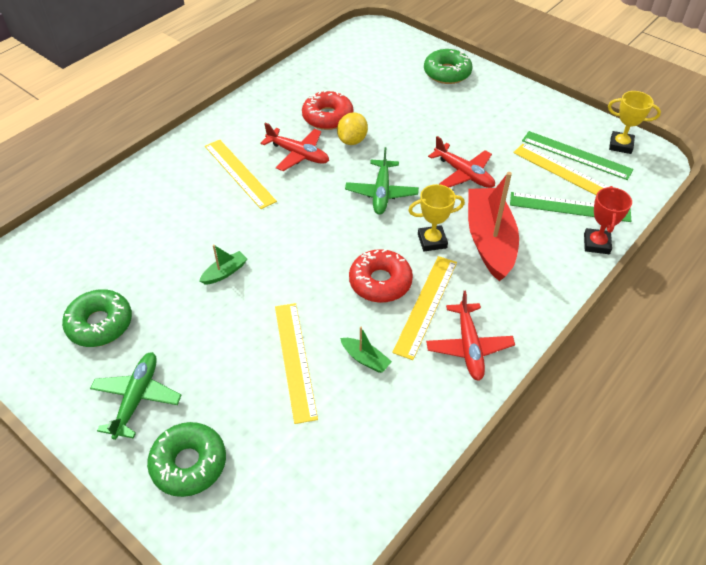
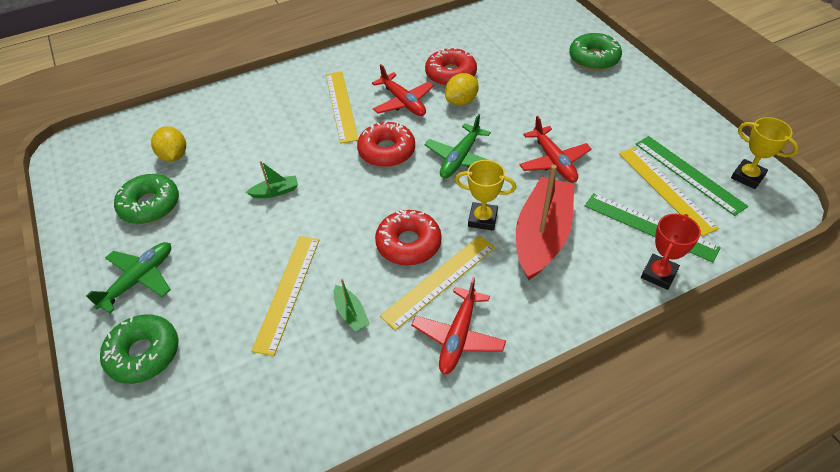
camera: 25 degrees right, 0 degrees up
none -> yellow lemon [151,126,186,162]
none -> red donut [357,121,415,167]

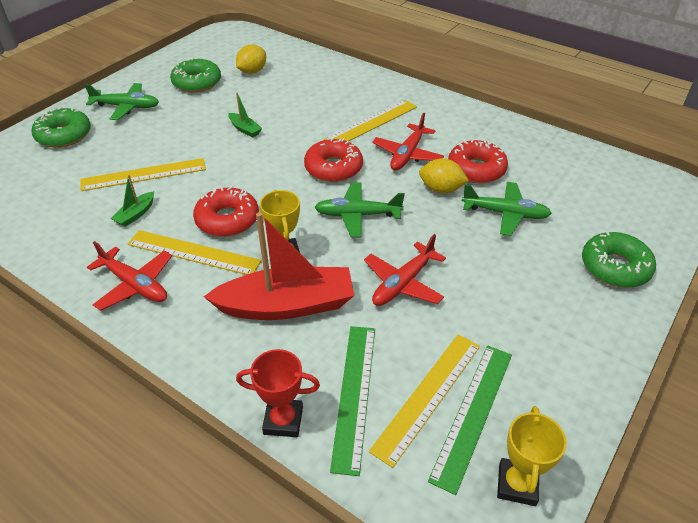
camera: 60 degrees right, 5 degrees down
red plane [411,277,506,375] -> red plane turned 135 degrees counterclockwise [87,241,172,311]
none -> green plane [462,182,552,236]

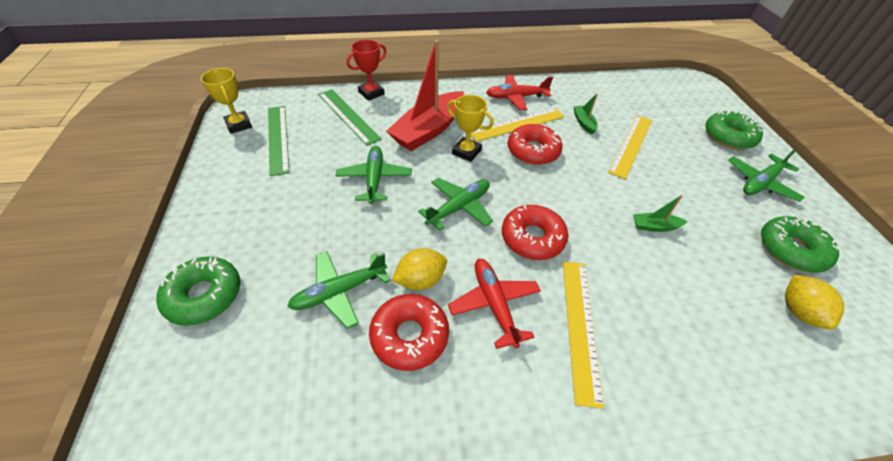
camera: 135 degrees right, 5 degrees up
red plane [364,234,446,306] -> green plane [336,146,412,204]
yellow ruler [369,334,480,468] -> none

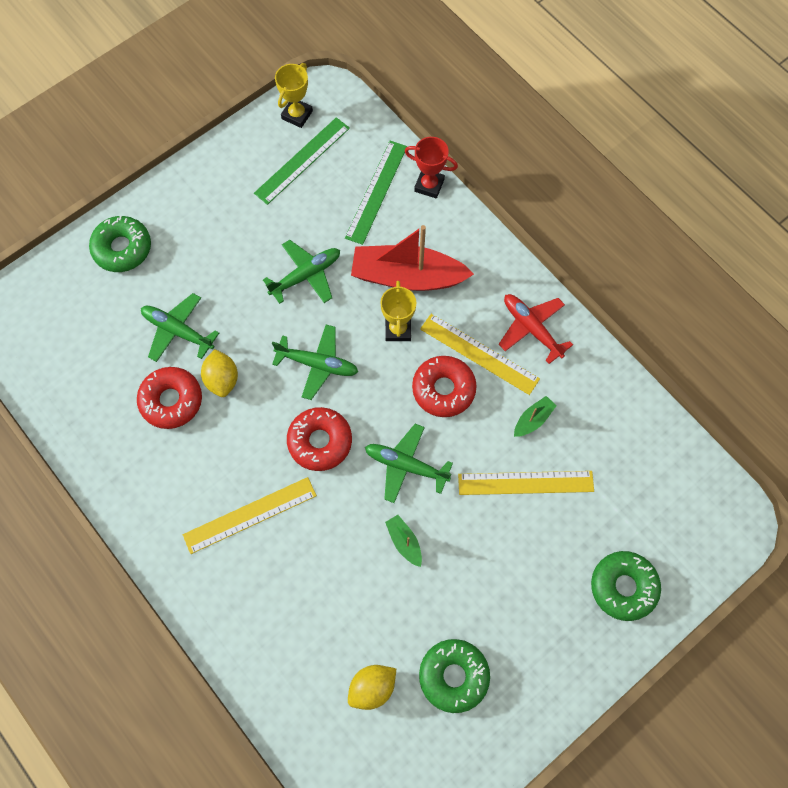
camera: 60 degrees right, 20 degrees up
yellow lemon [392,248,447,290] -> yellow lemon turned 45 degrees clockwise [201,349,238,397]
red plane [448,259,541,349] -> none
green plane [728,148,805,202] -> green plane moved to [365,424,453,503]

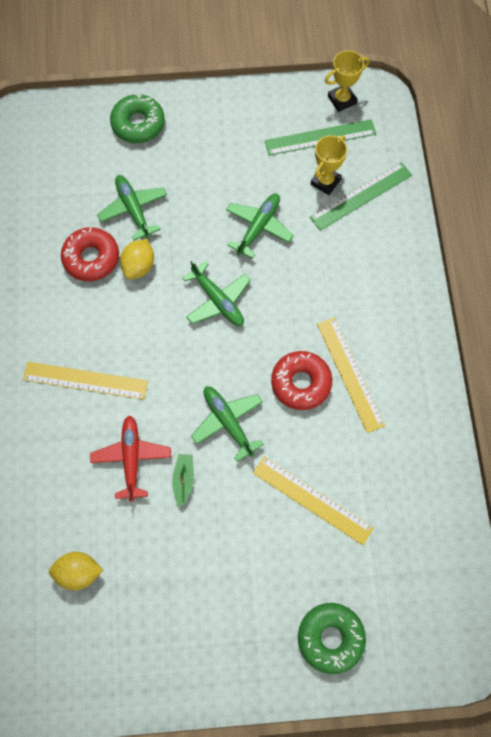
camera: 35 degrees right, 0 degrees up
green plane [263,240,340,304] -> green plane turned 60 degrees counterclockwise [226,194,294,259]
red donut [287,407,352,471] -> none
red boat [351,225,474,291] -> none
yellow trophy [380,281,416,341] -> yellow trophy moved to [311,135,347,195]
red trophy [405,137,458,199] -> none
green donut [419,639,490,713] -> none
red plane [499,294,573,364] -> red plane moved to [90,415,171,501]
green boat [514,396,557,437] -> none

